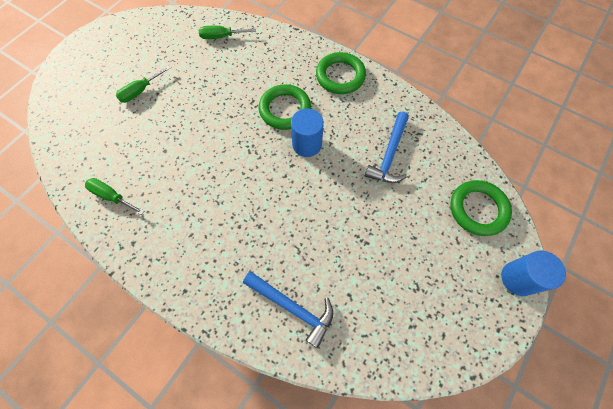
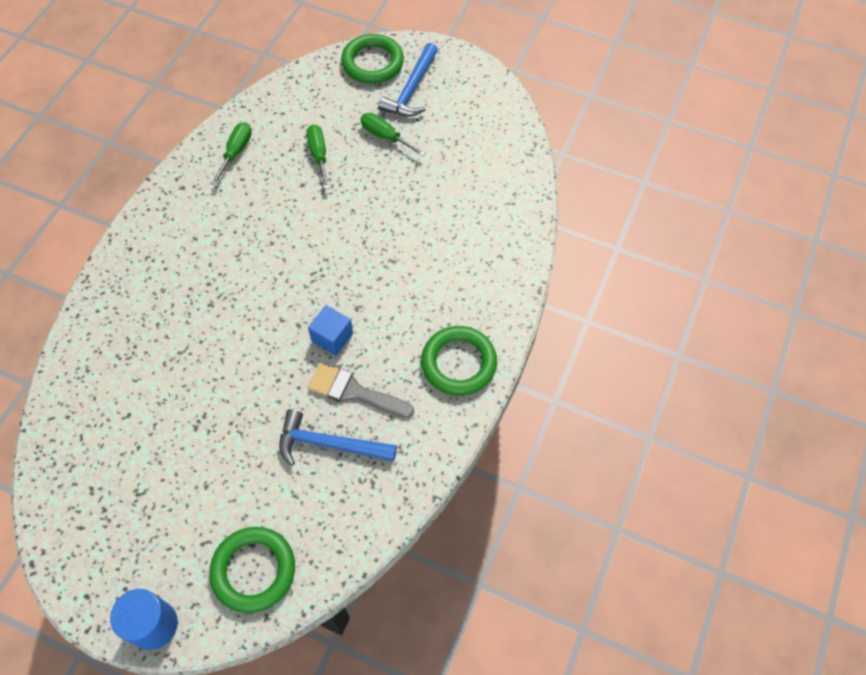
camera: 80 degrees right, 5 degrees down
green screwdriver [199,26,256,39] -> green screwdriver moved to [306,124,330,189]
blue hammer [243,271,333,348] -> blue hammer moved to [378,43,438,117]
green ring [259,84,311,130] -> green ring moved to [341,34,404,84]
blue cylinder [291,109,324,157] -> blue cube [308,305,353,356]
none -> grey brush [308,363,414,418]

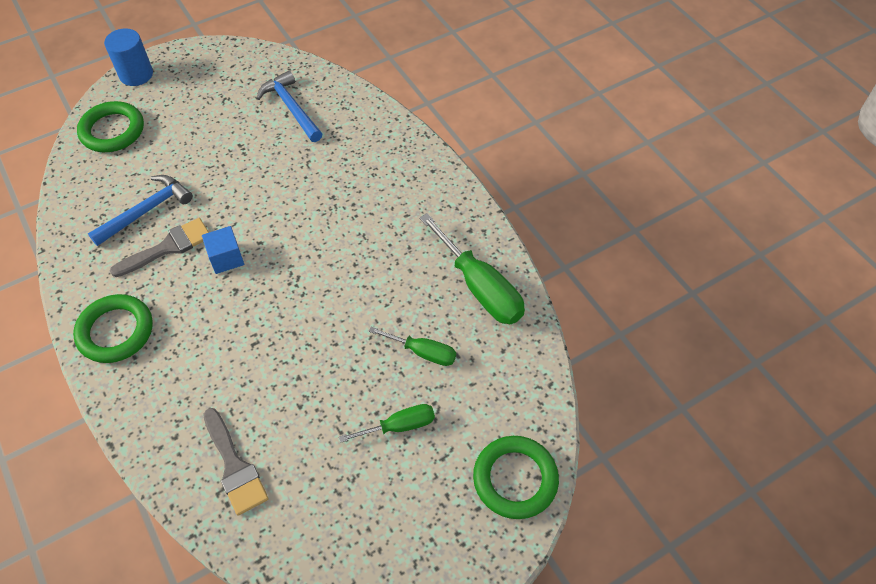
camera: 125 degrees right, 5 degrees down
green screwdriver [211,122,252,186] -> green screwdriver [419,213,525,324], size x1.76
blue hammer [378,43,438,117] -> blue hammer moved to [257,71,322,142]
none -> grey brush [203,408,269,516]

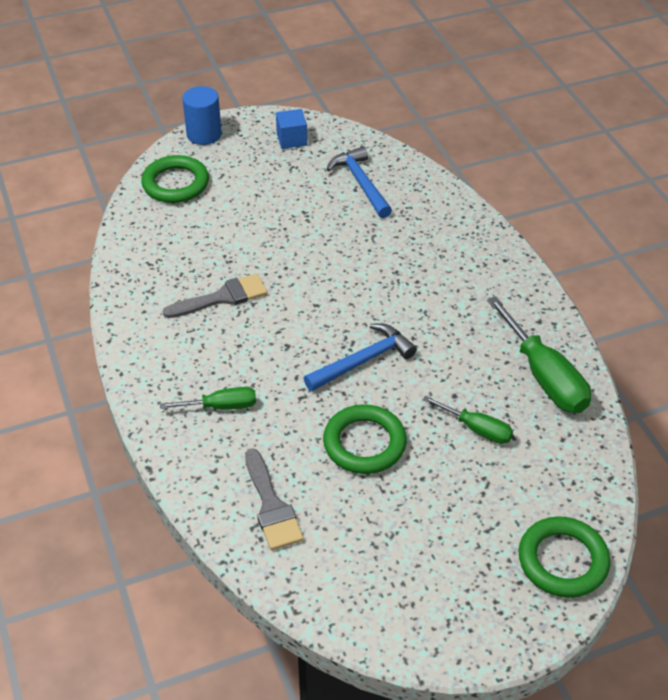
camera: 10 degrees right, 10 degrees down
green ring [73,294,153,363] -> green ring moved to [323,404,407,474]
blue hammer [88,175,193,246] -> blue hammer moved to [304,324,417,391]
blue cube [202,226,244,274] -> blue cube moved to [276,109,307,149]
green screwdriver [339,404,435,443] -> green screwdriver moved to [160,387,256,410]

